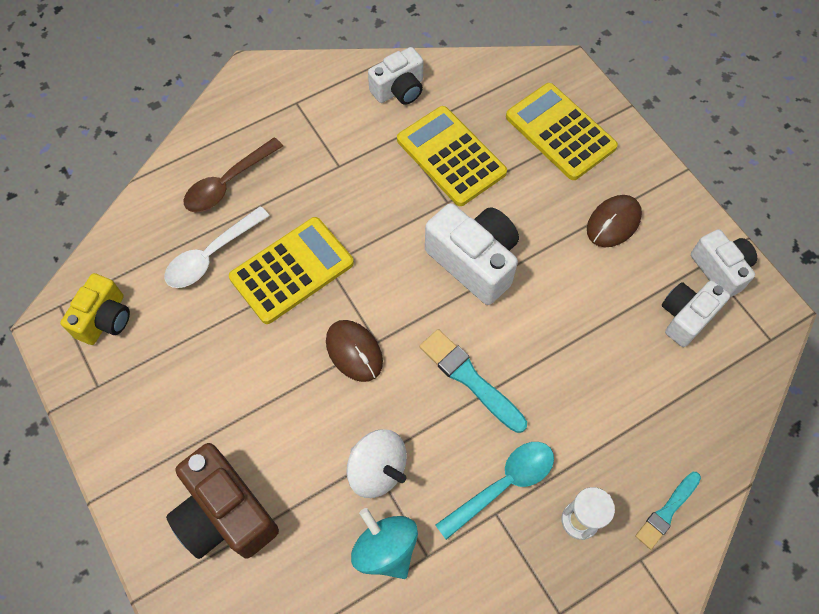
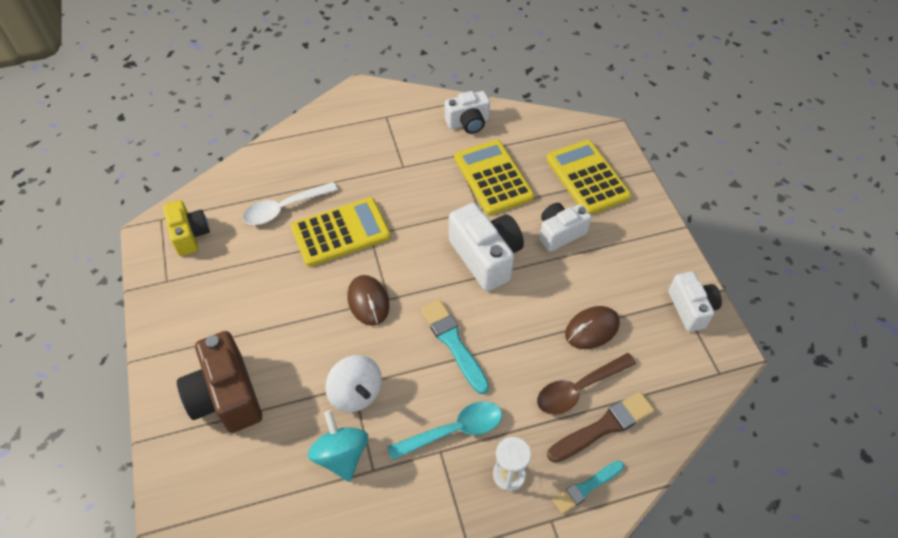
camera: 15 degrees right, 10 degrees down
yellow camera [60,273,130,345] -> yellow camera turned 60 degrees counterclockwise [163,200,210,256]
brown spoon [184,137,283,212] -> brown spoon moved to [537,353,636,415]
brown mouse [587,195,642,247] -> brown mouse moved to [565,306,620,349]
white camera [662,280,730,347] -> white camera moved to [539,203,592,252]
none -> brown brush [547,392,655,463]

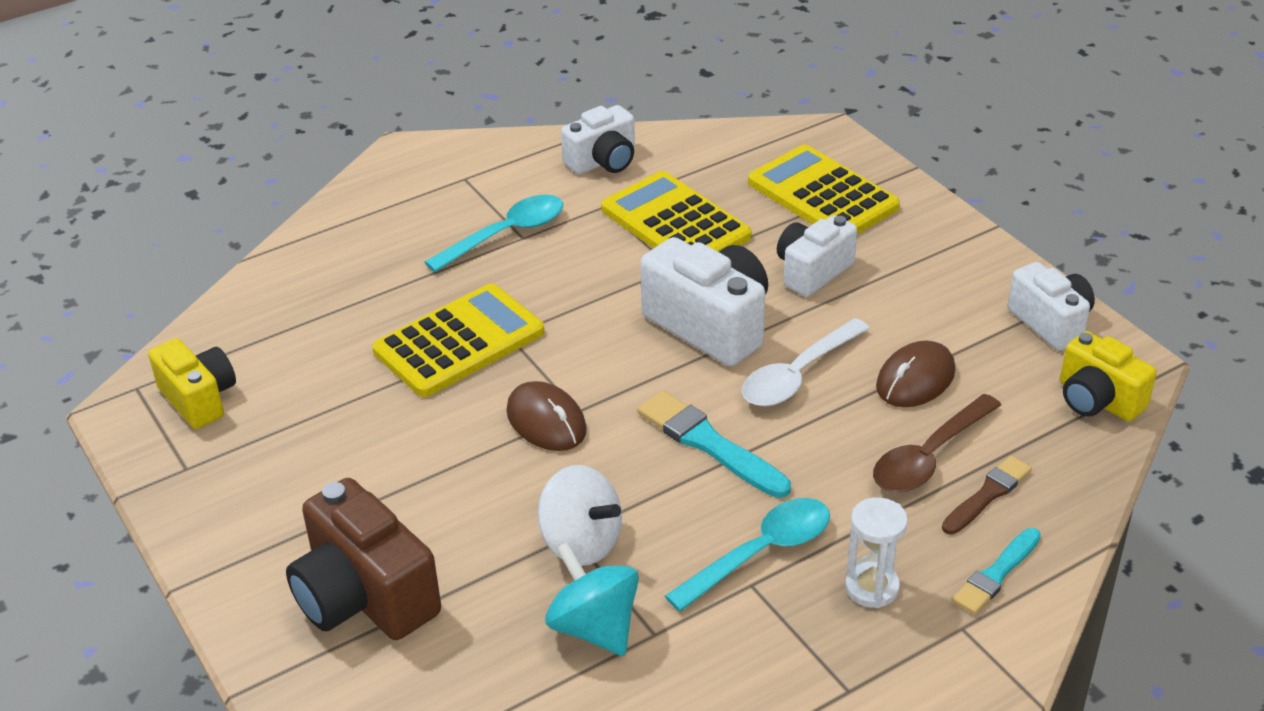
camera: 15 degrees left, 15 degrees down
white spoon [243,182,338,225] -> white spoon moved to [742,318,870,406]
brown brush [547,392,655,463] -> brown brush [942,456,1032,535], size x0.66
none -> turquoise spoon [425,195,563,272]
none -> yellow camera [1060,331,1157,421]

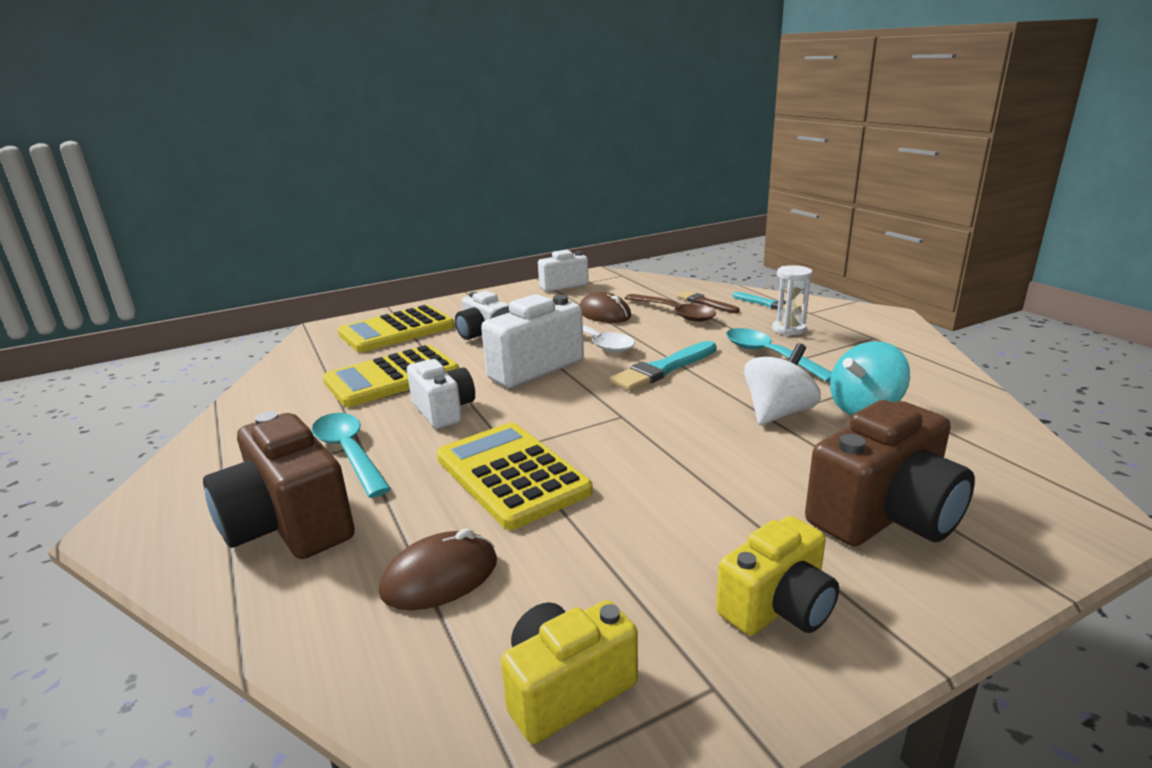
camera: 85 degrees left, 15 degrees down
brown mouse [506,381,587,451] -> brown mouse moved to [379,529,497,610]
white camera [561,105,635,174] -> white camera moved to [407,359,475,429]
yellow camera [1060,331,1157,421] -> yellow camera moved to [716,516,839,636]
none -> brown camera [203,411,355,559]

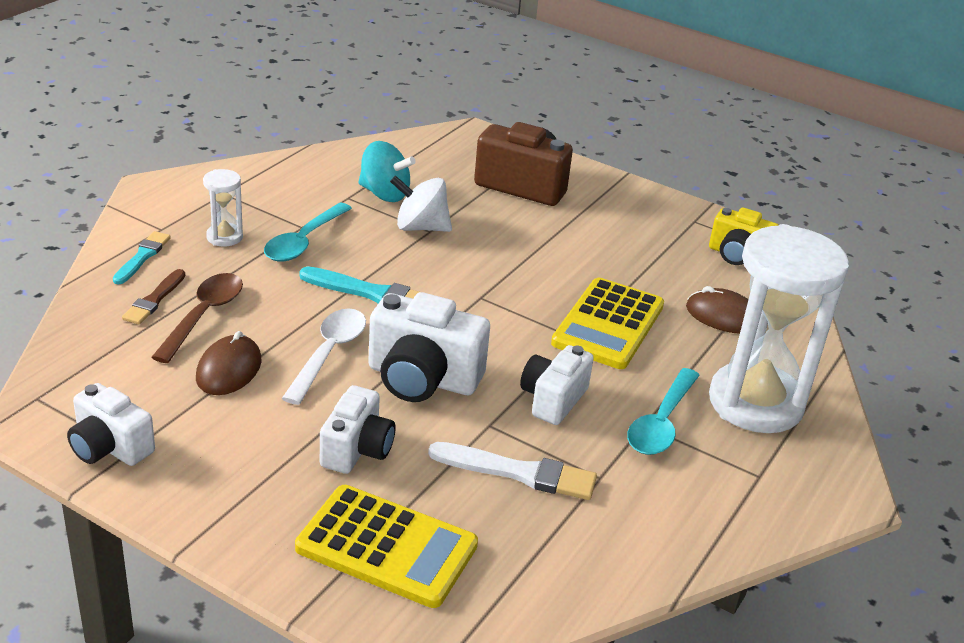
camera: 125 degrees left, 10 degrees up
brown camera [203,411,355,559] -> white hourglass [709,224,849,433]
yellow calculator [323,345,459,407] -> white brush [428,442,597,500]
yellow camera [716,516,839,636] -> none

